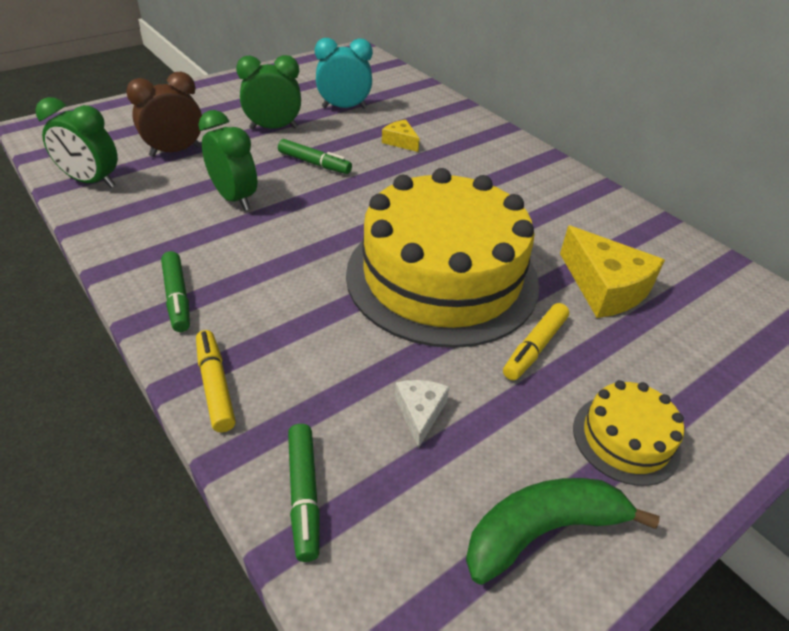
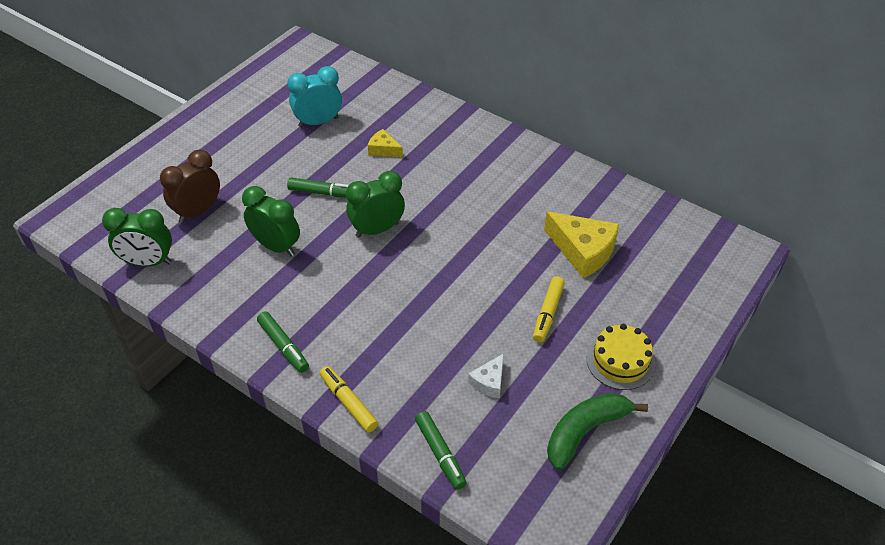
camera: 15 degrees left, 5 degrees up
green clock [236,55,301,130] -> green clock moved to [346,171,405,237]
yellow cake [346,168,539,348] -> none
white cheese [395,380,449,449] -> white cheese turned 135 degrees counterclockwise [468,353,504,398]

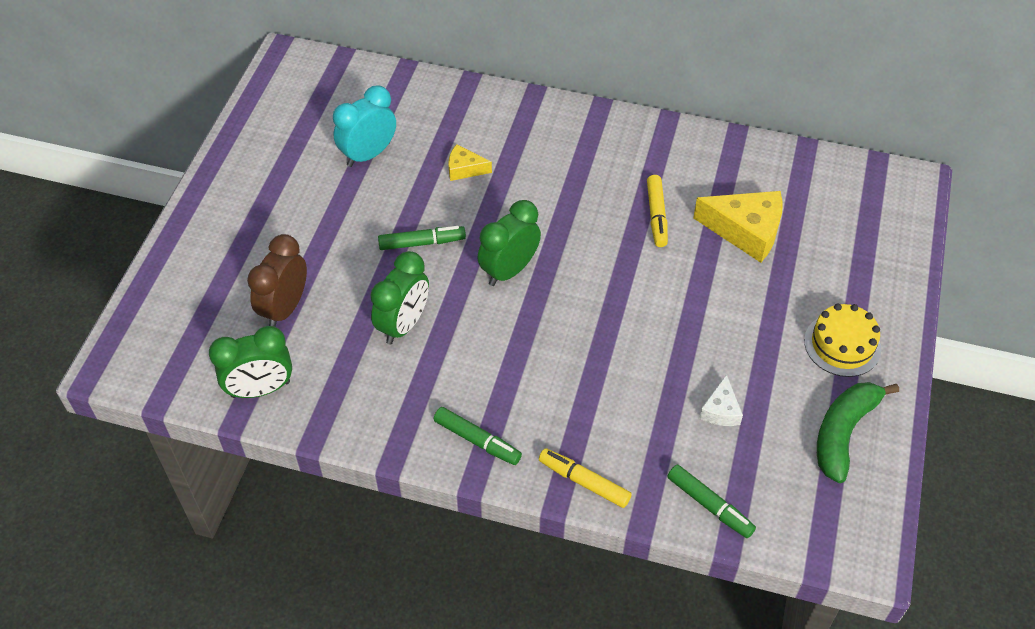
camera: 20 degrees left, 5 degrees up
green clock [242,186,300,256] -> green clock turned 105 degrees clockwise [370,251,429,345]
yellow marker [533,276,565,343] -> yellow marker moved to [647,175,668,247]

